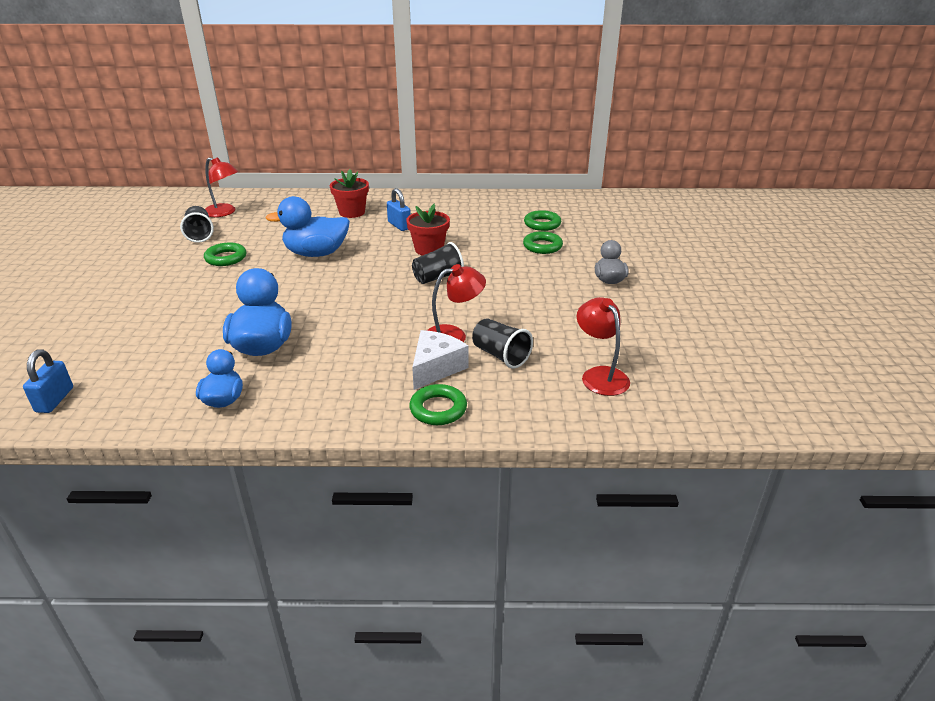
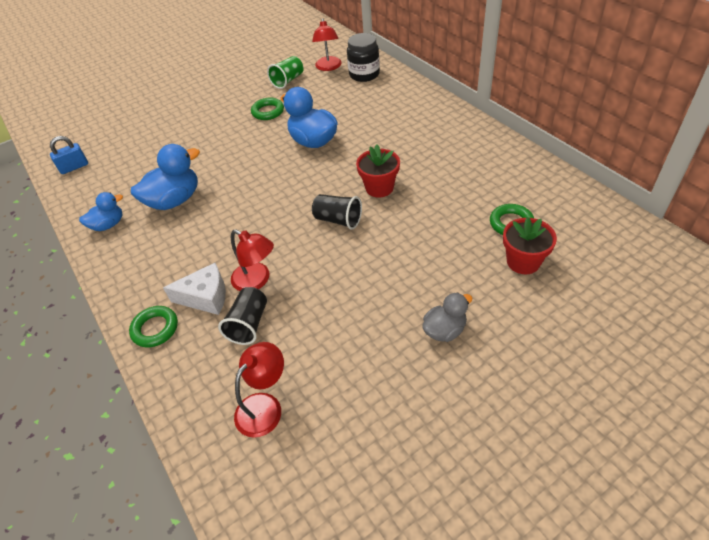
camera: 60 degrees right, 15 degrees up
black cup [180,206,214,243] -> green cup [267,56,304,89]
red flower pot [330,169,369,218] -> red flower pot moved to [503,217,557,274]
blue padlock [387,188,411,231] -> none
green ring [523,231,563,254] -> none
none -> black jar [347,33,380,82]

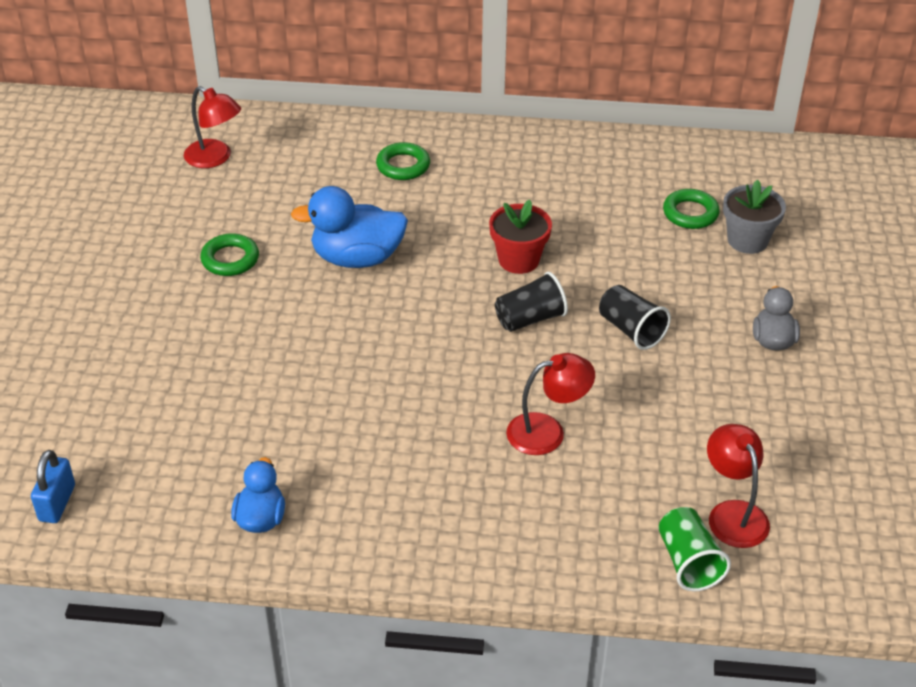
camera: 55 degrees left, 5 degrees down
green ring [129,306,178,347] -> green ring moved to [376,142,430,180]
blue duck [131,144,200,210] -> none
white cheese [163,263,226,315] -> none
black cup [218,287,267,345] -> black cup moved to [599,285,671,350]
green cup [267,56,304,89] -> green cup moved to [658,507,731,592]
black jar [347,33,380,82] -> none
red flower pot [503,217,557,274] -> grey flower pot [723,180,786,254]

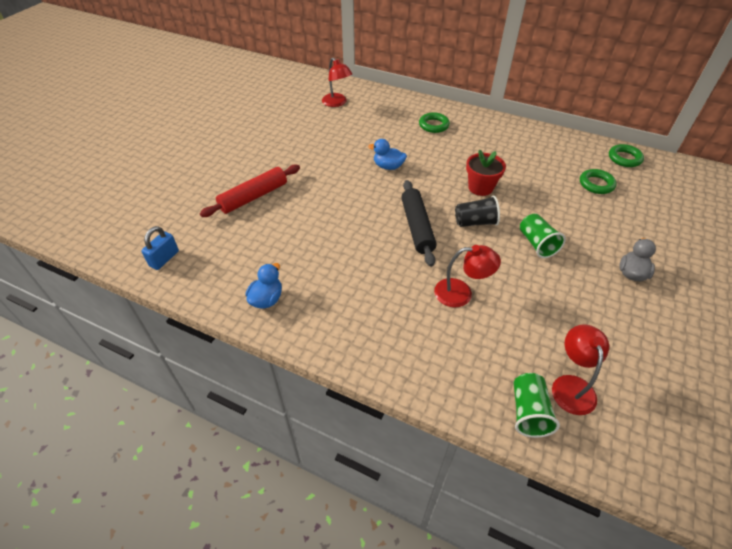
camera: 20 degrees right, 5 degrees up
green ring [200,233,259,276] -> green ring moved to [609,144,644,167]
blue duck [291,186,408,268] -> blue duck [368,139,407,170], size x0.60
black cup [599,285,671,350] -> green cup [520,214,566,258]
grey flower pot [723,180,786,254] -> none
none -> red rolling pin [200,165,300,217]
none -> black rolling pin [401,180,437,267]

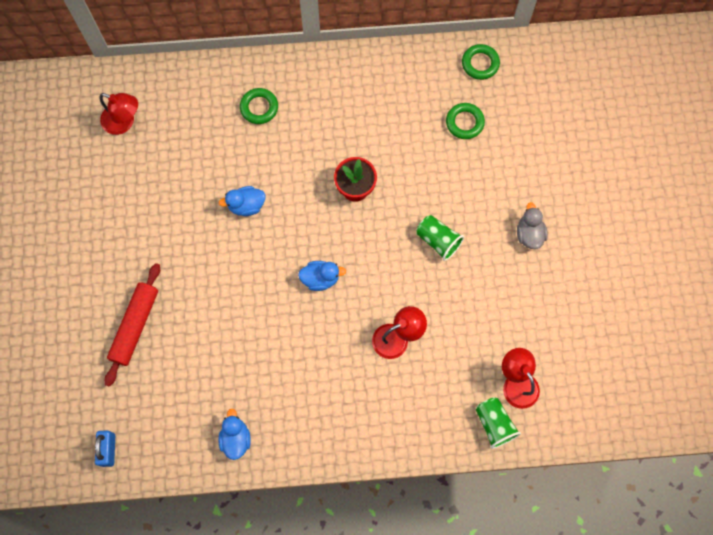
camera: 30 degrees left, 25 degrees up
black rolling pin [401,180,437,267] -> blue duck [298,261,346,291]
black cup [455,196,500,227] -> none

